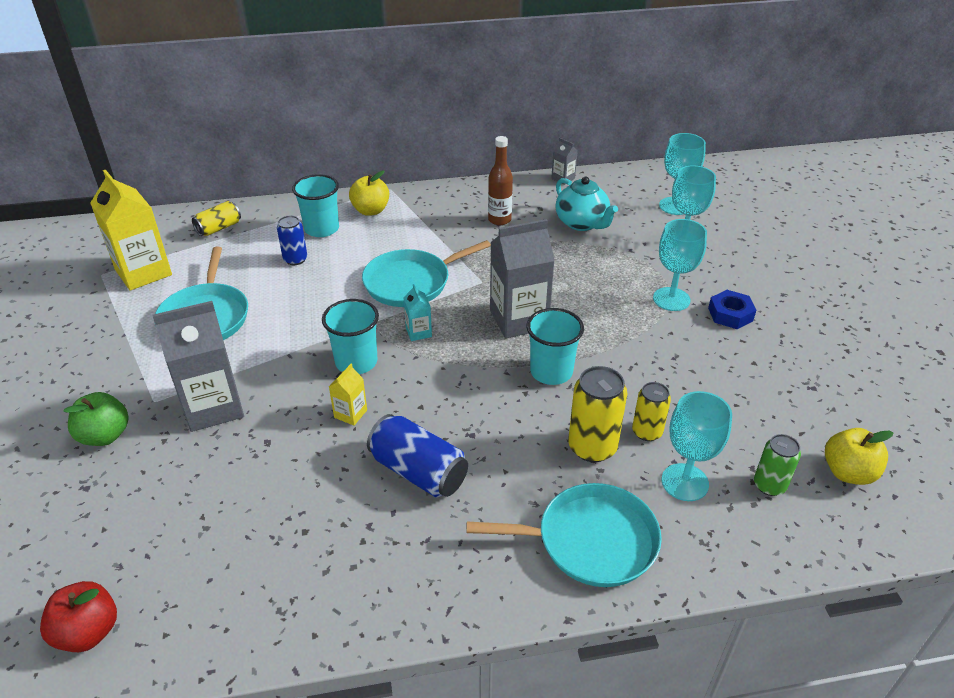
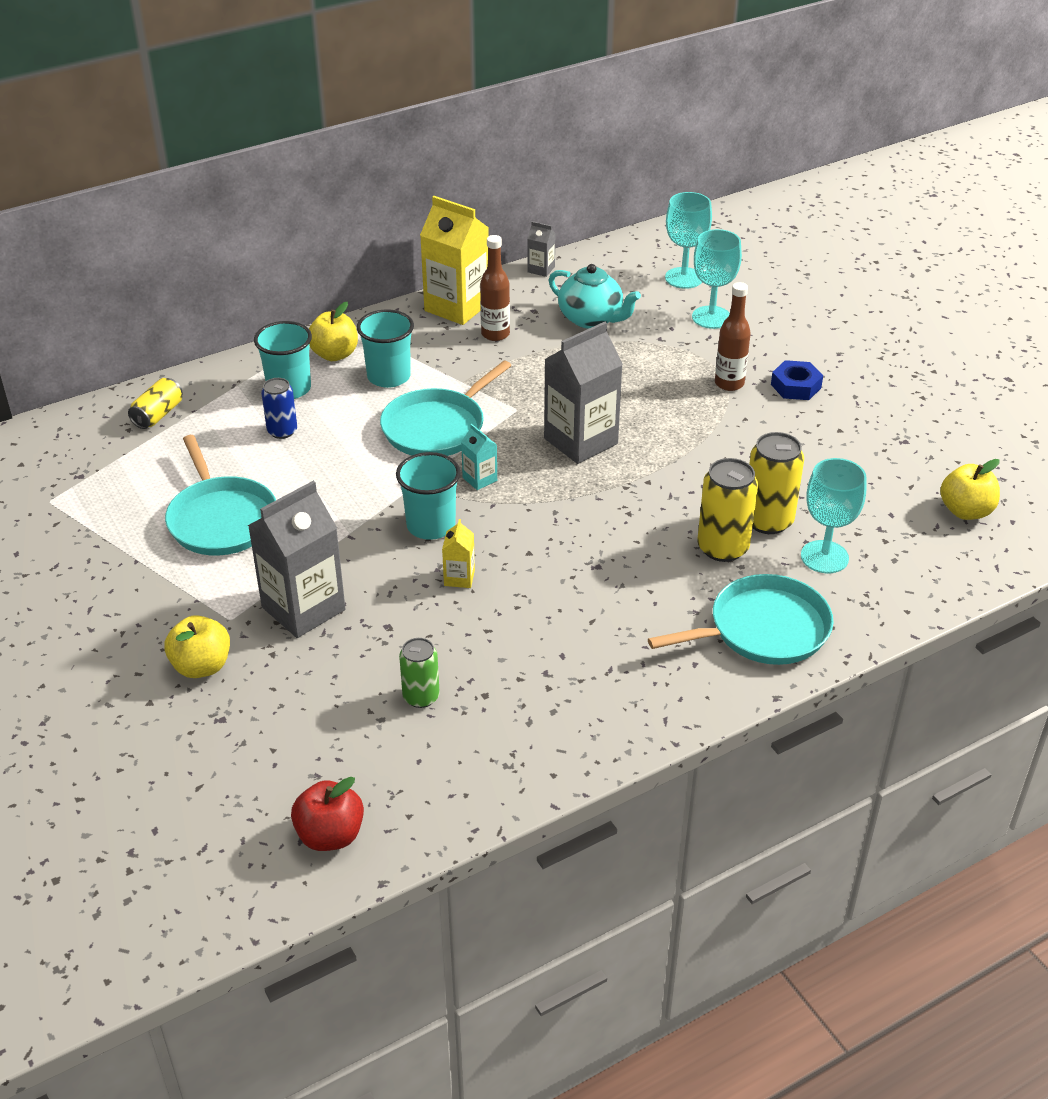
camera: 20 degrees left, 0 degrees up
green apple [63,392,129,446] -> yellow apple [164,615,230,678]
yellow carton [90,170,172,291] -> yellow carton moved to [420,196,489,325]
blue can [367,414,468,498] -> none
turquoise cup [527,308,584,385] -> turquoise cup moved to [357,309,414,388]
yellow can [632,382,671,441] -> yellow can [749,432,804,534], size x1.57
turquoise goblet [653,219,707,311] -> brown bottle [715,282,751,391]
green can [754,434,801,496] -> green can moved to [399,638,440,708]

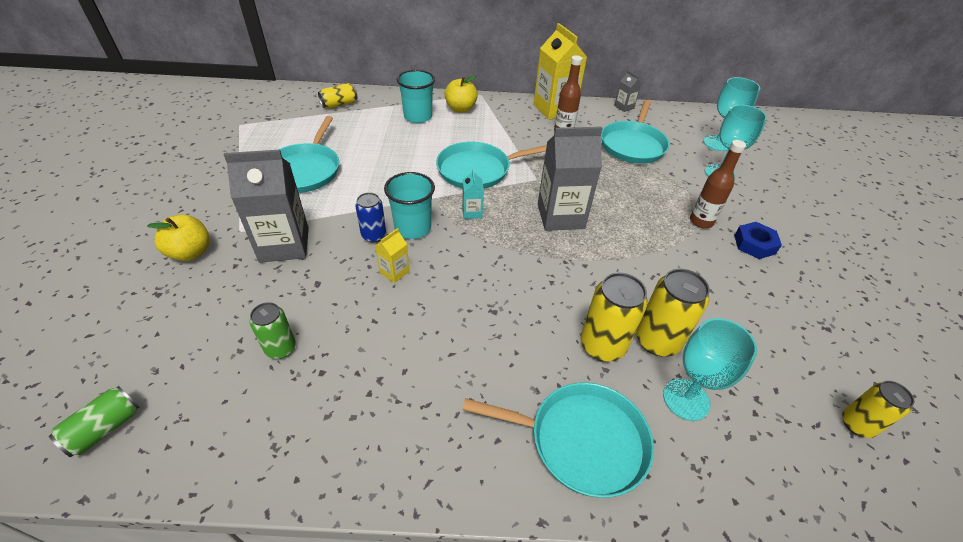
camera: 30 degrees right, 5 degrees up
blue can [261,378,297,439] -> blue can moved to [355,192,386,243]
red apple [291,777,364,851] -> green can [49,386,140,457]
turquoise cup [357,309,414,388] -> none
turquoise teapot [549,264,641,329] -> turquoise pan [601,100,669,164]
yellow apple [940,459,1000,520] -> yellow can [842,381,914,438]

